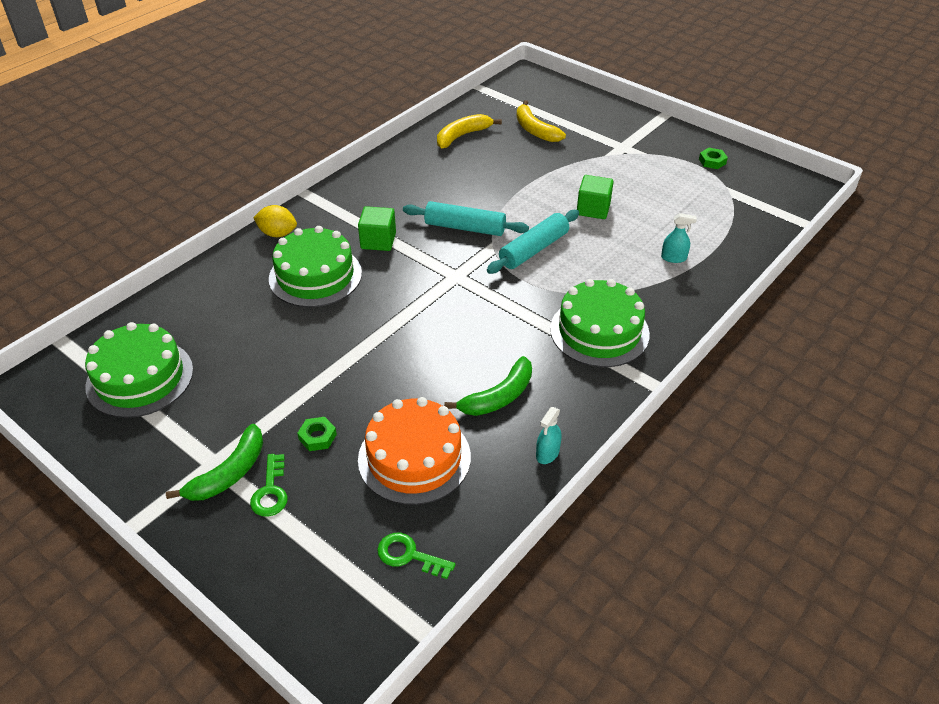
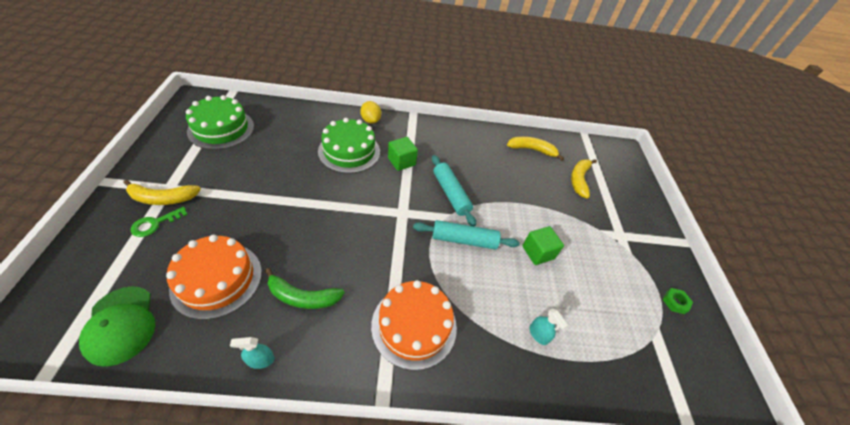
camera: 45 degrees right, 5 degrees up
green banana [166,424,263,501] -> yellow banana [123,179,201,205]
green nut [297,417,337,451] -> none
green key [377,533,455,579] -> green cap [79,286,155,367]
green cake [550,279,650,367] -> orange cake [371,280,457,370]

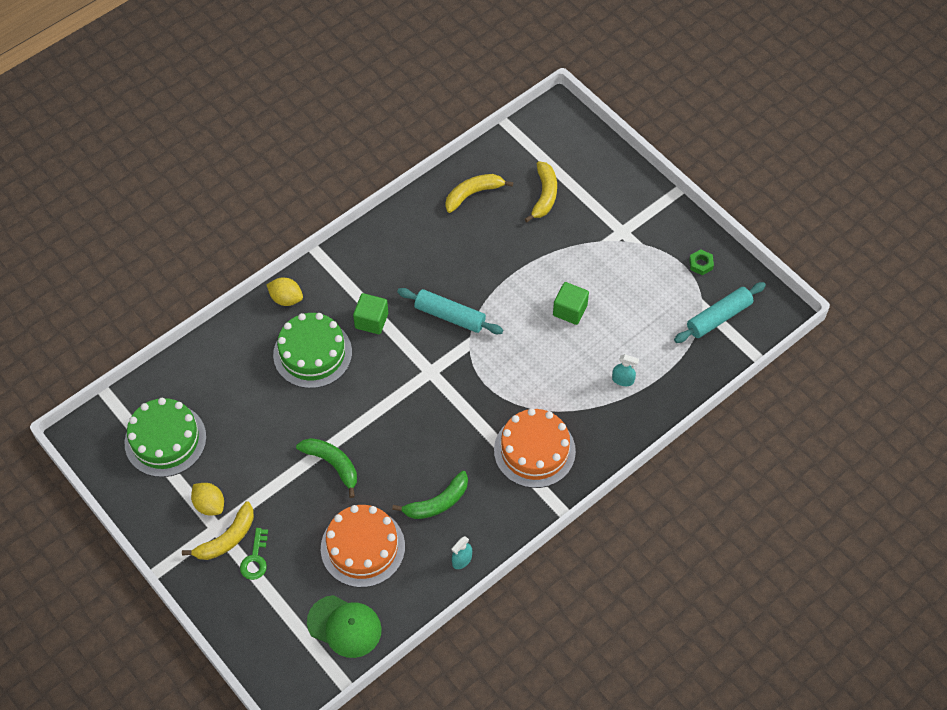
camera: 35 degrees left, 10 degrees up
turquoise rolling pin [413,220,520,250] -> turquoise rolling pin moved to [674,282,766,343]
yellow banana [571,159,597,199] -> yellow banana turned 150 degrees counterclockwise [525,161,557,222]
none -> yellow lemon [191,483,224,515]
none -> green banana [296,438,357,498]

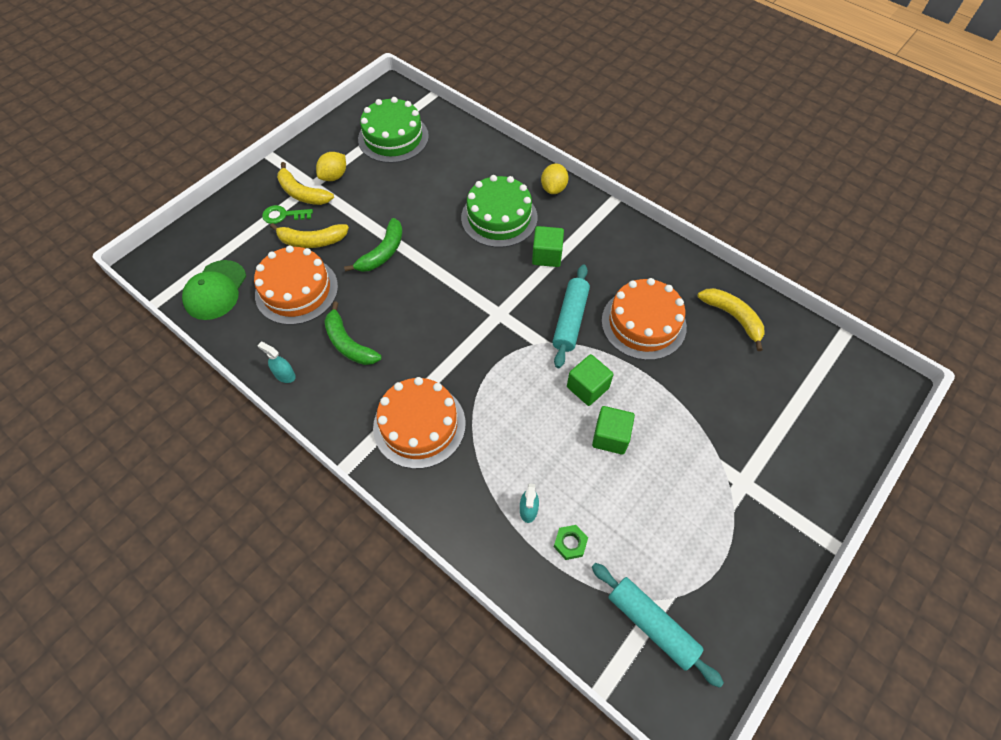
camera: 80 degrees right, 0 degrees up
yellow banana [525,161,557,222] -> yellow banana moved to [270,223,349,248]
green nut [689,250,714,275] -> green nut moved to [554,525,588,560]
none -> green cube [567,354,614,406]
none -> orange cake [601,278,687,360]

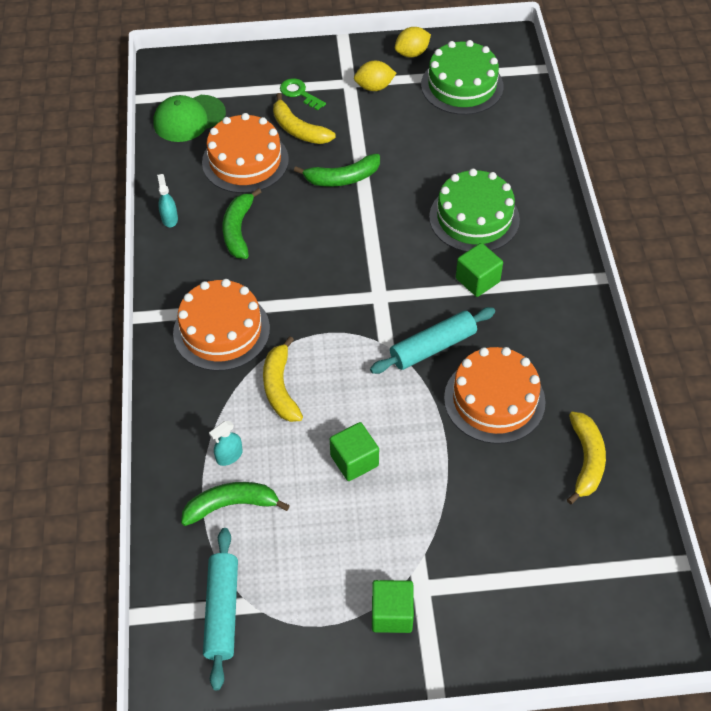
camera: 45 degrees right, 5 degrees down
yellow banana [277,162,334,205] -> yellow banana moved to [263,336,303,422]
yellow lemon [541,163,569,194] -> yellow lemon moved to [395,27,431,57]
green nut [554,525,588,560] -> green banana [181,482,290,526]
green cube [567,354,614,406] -> green cube moved to [372,580,414,633]

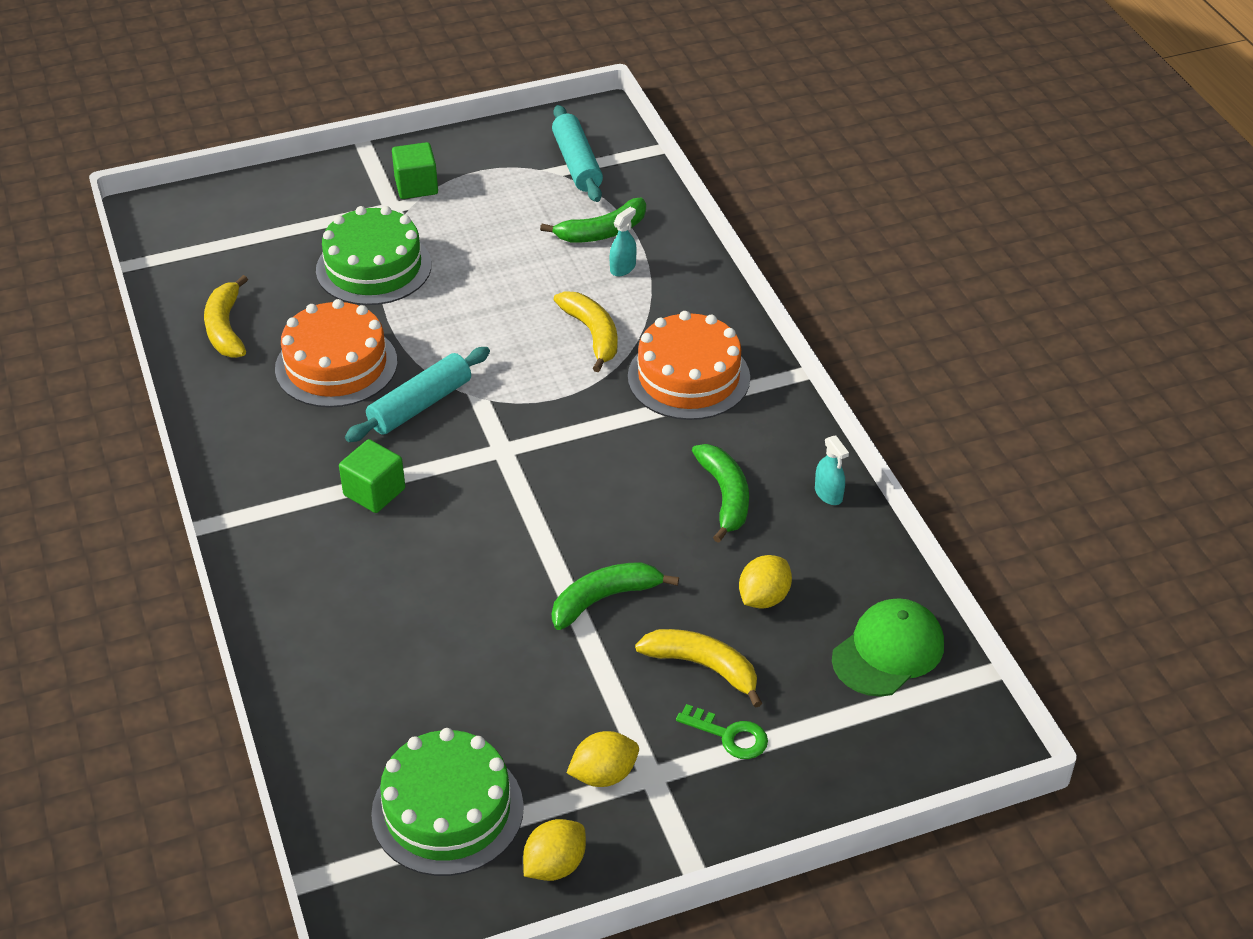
camera: 165 degrees right, 10 degrees down
orange cake [202,113,289,193] -> yellow lemon [739,555,792,609]
green cube [330,422,379,481] -> none
green cake [429,169,520,252] -> green cake moved to [316,206,431,305]

